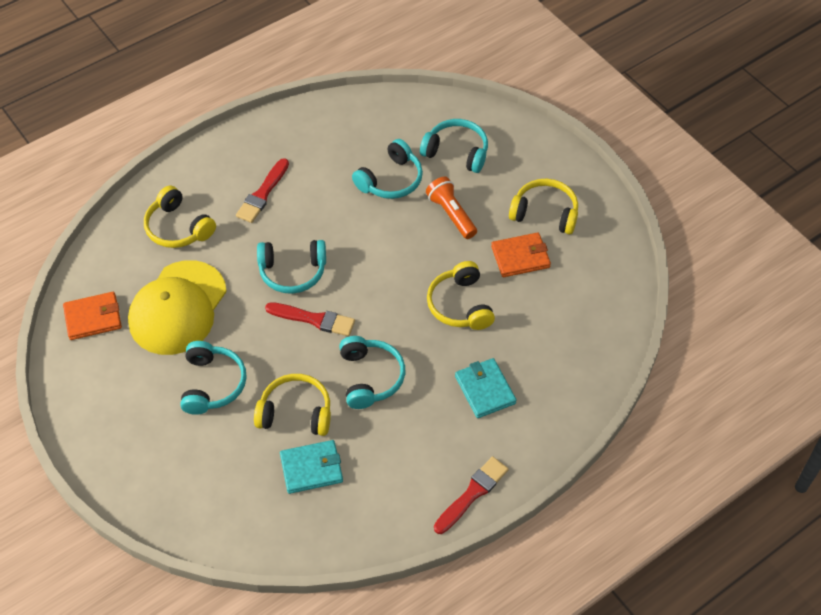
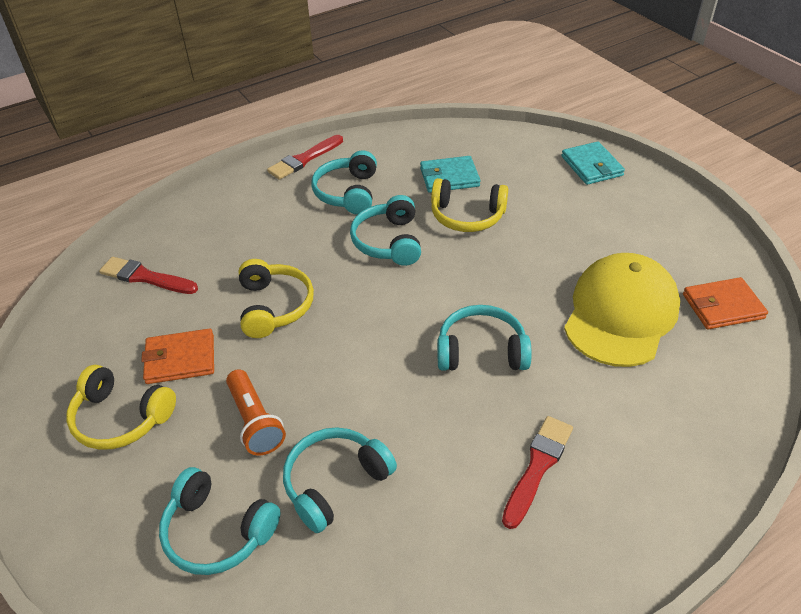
camera: 175 degrees left, 10 degrees down
yellow headphones [144,185,216,248] -> none
turquoise headphones [180,341,247,415] -> turquoise headphones moved to [312,150,377,215]
red brush [265,302,355,336] -> red brush moved to [99,257,198,294]
turquoise wallet [455,358,517,418] -> turquoise wallet moved to [561,141,625,185]

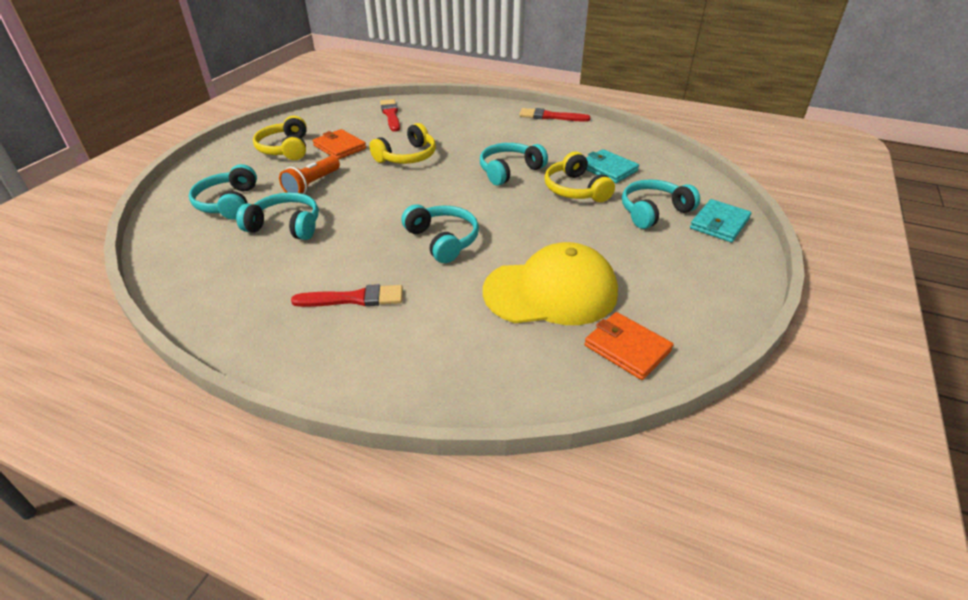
camera: 55 degrees right, 5 degrees down
turquoise headphones [312,150,377,215] -> turquoise headphones moved to [622,179,700,229]

